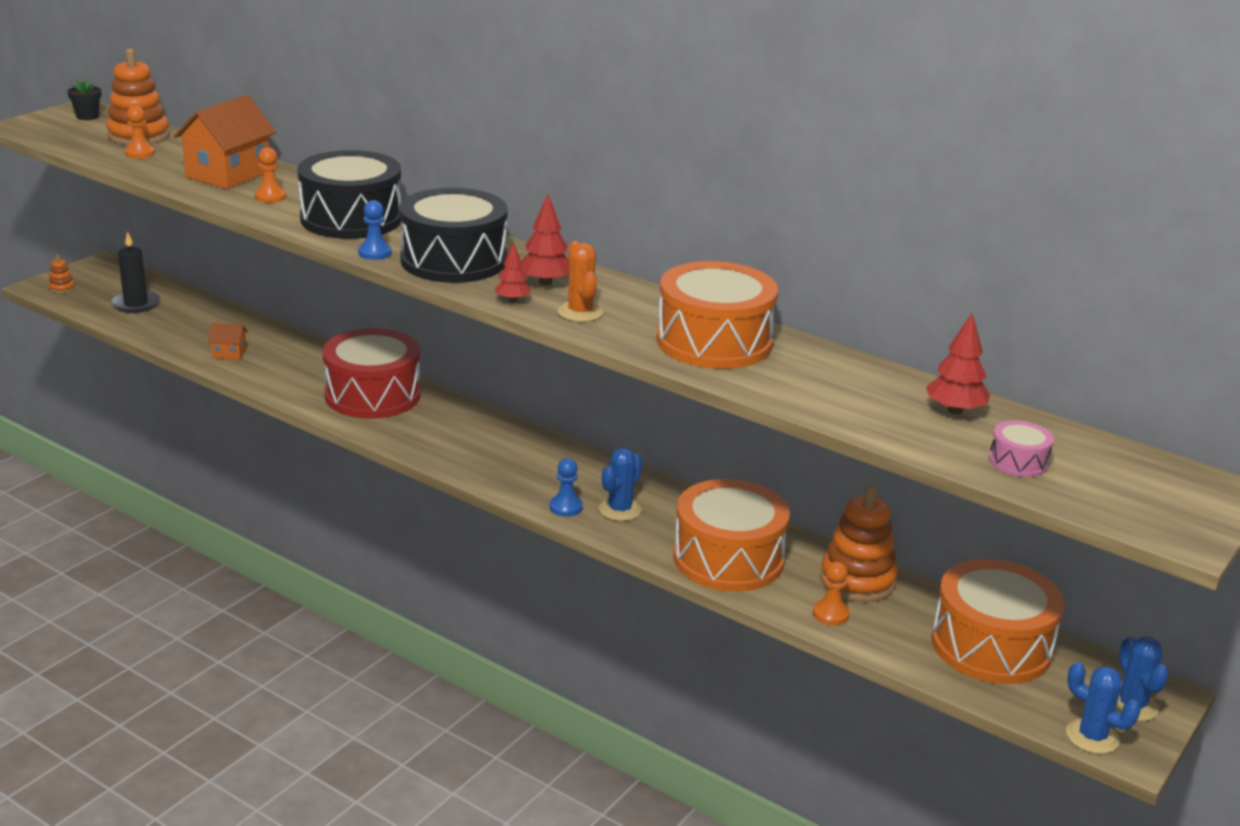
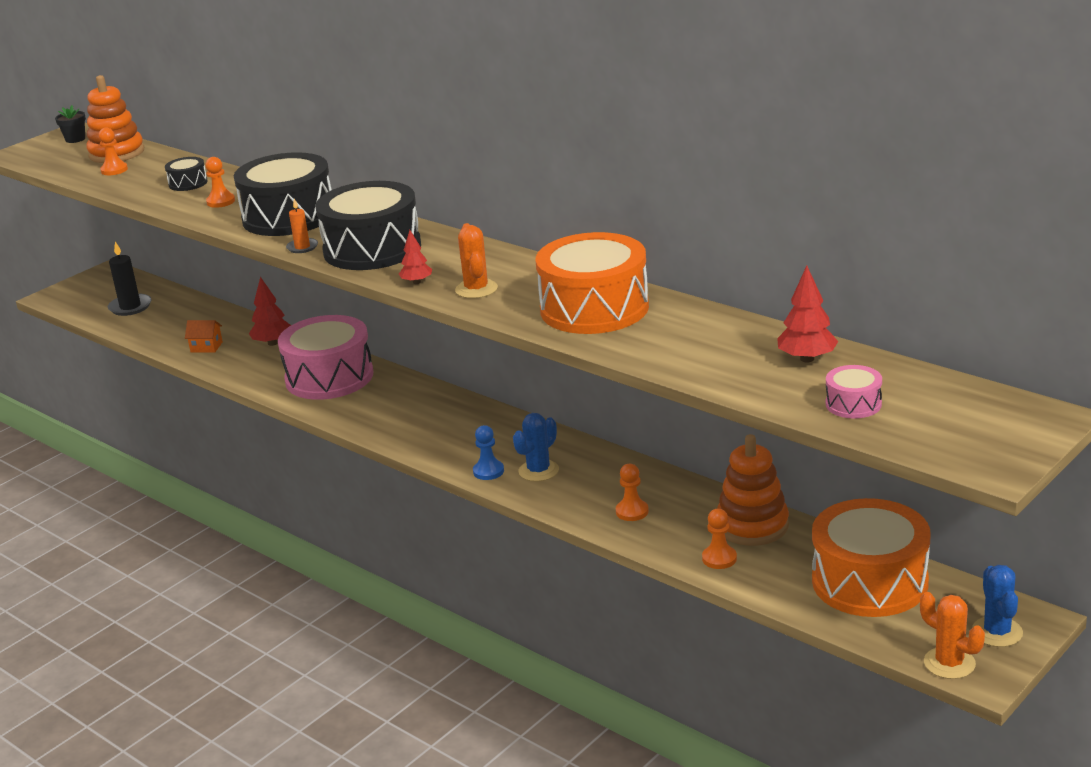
camera: 10 degrees right, 0 degrees up
orange stacking toy [48,255,75,293] -> none
orange house [174,95,276,189] -> black drum [165,157,208,191]
red drum [323,328,421,419] -> pink drum [278,315,373,400]
blue pawn [358,200,392,260] -> orange candle [286,199,318,253]
red tree [521,194,569,285] -> red tree moved to [249,277,291,346]
orange drum [673,479,790,592] -> orange pawn [616,464,649,521]
blue cactus [1066,662,1141,754] -> orange cactus [920,592,985,679]

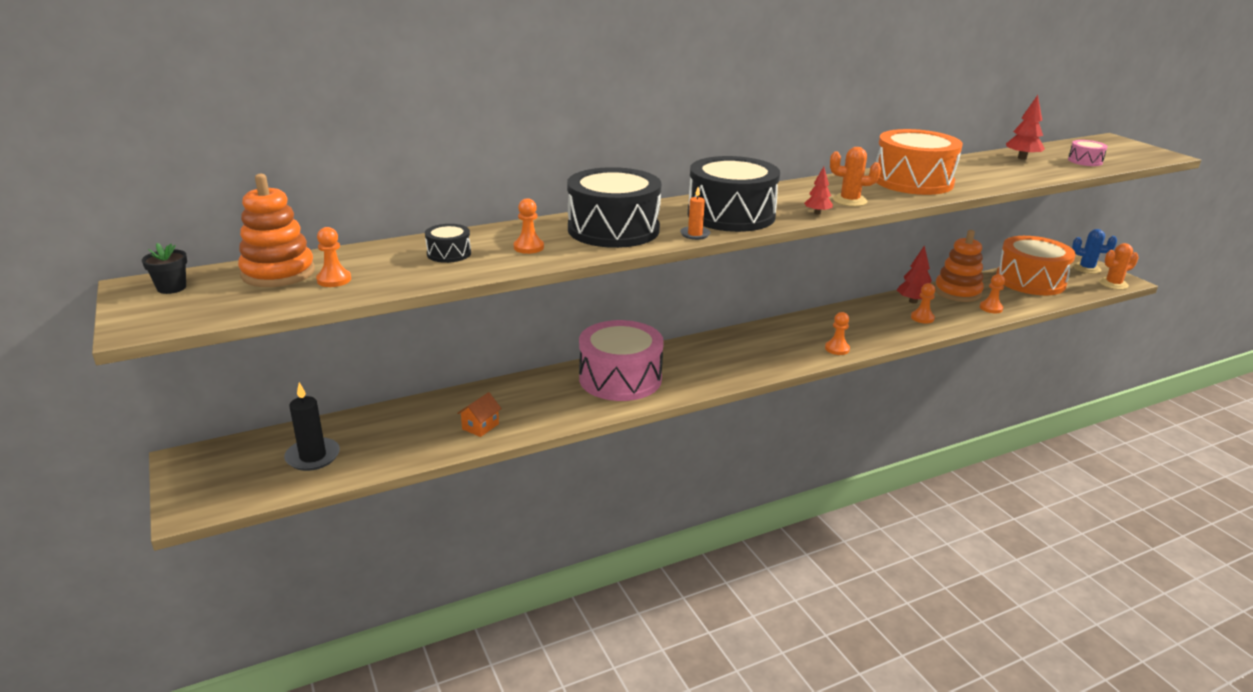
camera: 70 degrees left, 0 degrees up
red tree [249,277,291,346] -> red tree moved to [897,245,932,304]
blue pawn [473,425,504,480] -> orange pawn [825,312,850,355]
blue cactus [513,413,559,482] -> none

